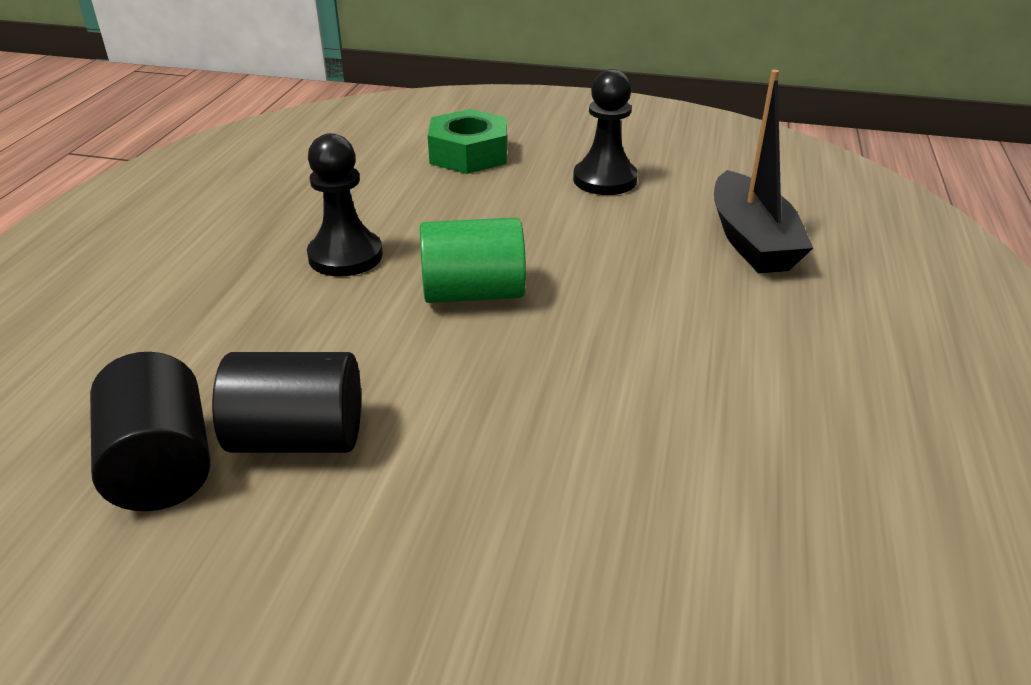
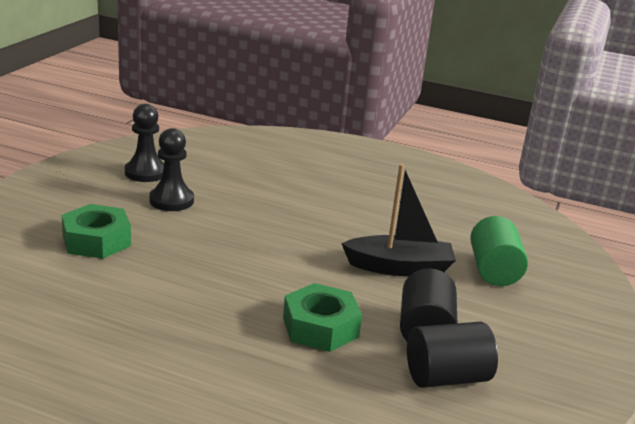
camera: 85 degrees left, 10 degrees down
black pawn [307,133,383,277] -> black pawn moved to [125,104,164,182]
green cylinder [420,217,526,303] -> green cylinder moved to [470,216,528,286]
black boat [714,70,813,273] -> black boat moved to [341,164,456,276]
none -> green nut [283,283,362,352]

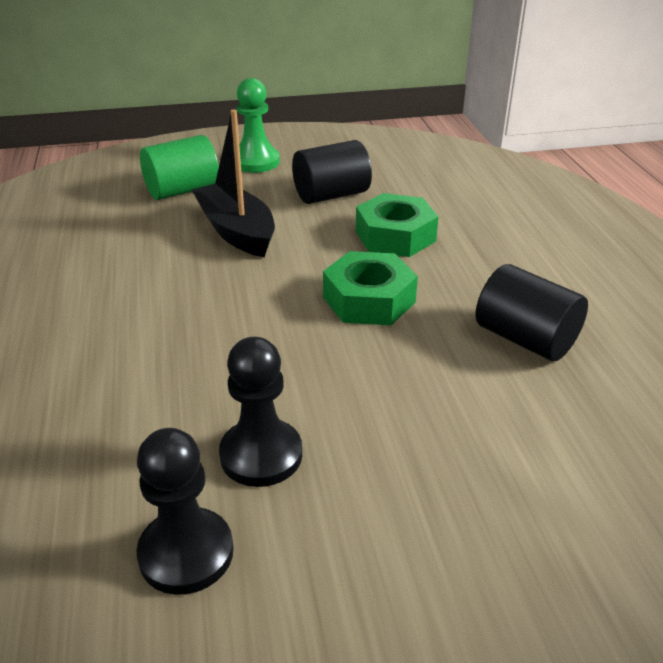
camera: 120 degrees left, 10 degrees up
green nut [62,204,131,259] -> green nut moved to [323,251,418,325]
black cylinder [407,322,498,388] -> black cylinder moved to [476,264,588,361]
none -> green pawn [237,78,280,173]

